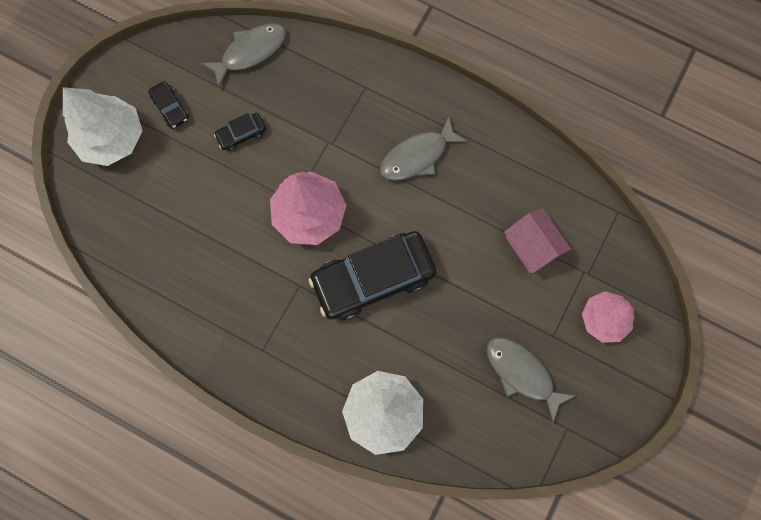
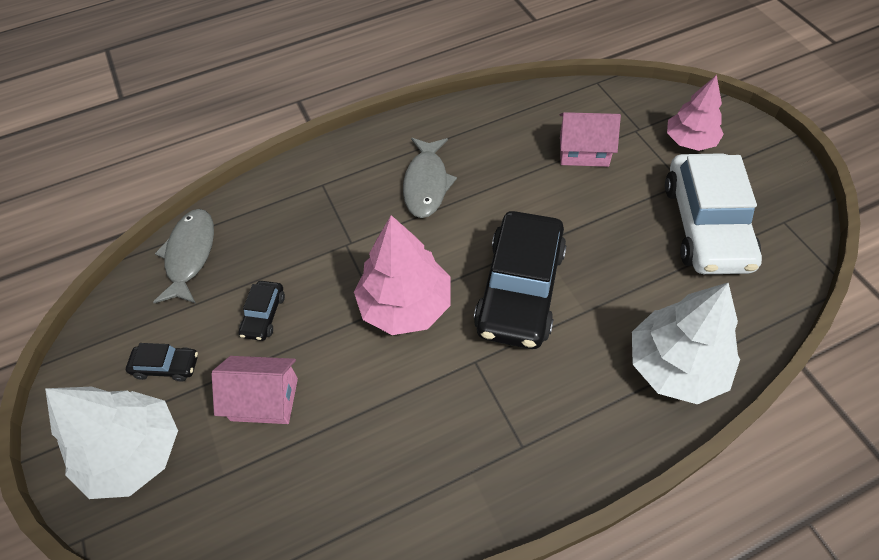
camera: 50 degrees left, 20 degrees down
grey fish [486,337,576,422] -> white car [665,153,762,274]
none -> pink house [211,356,298,424]

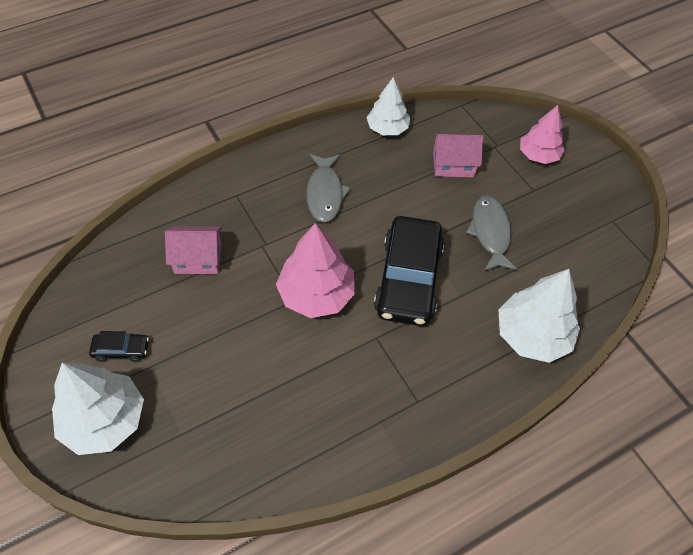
camera: 10 degrees left, 0 degrees up
grey fish [153,209,214,303] -> grey fish moved to [466,195,518,271]
pink house [211,356,298,424] -> pink house moved to [165,226,222,274]
black car [239,281,285,341] -> none
white car [665,153,762,274] -> none
none -> white tree [366,77,410,135]

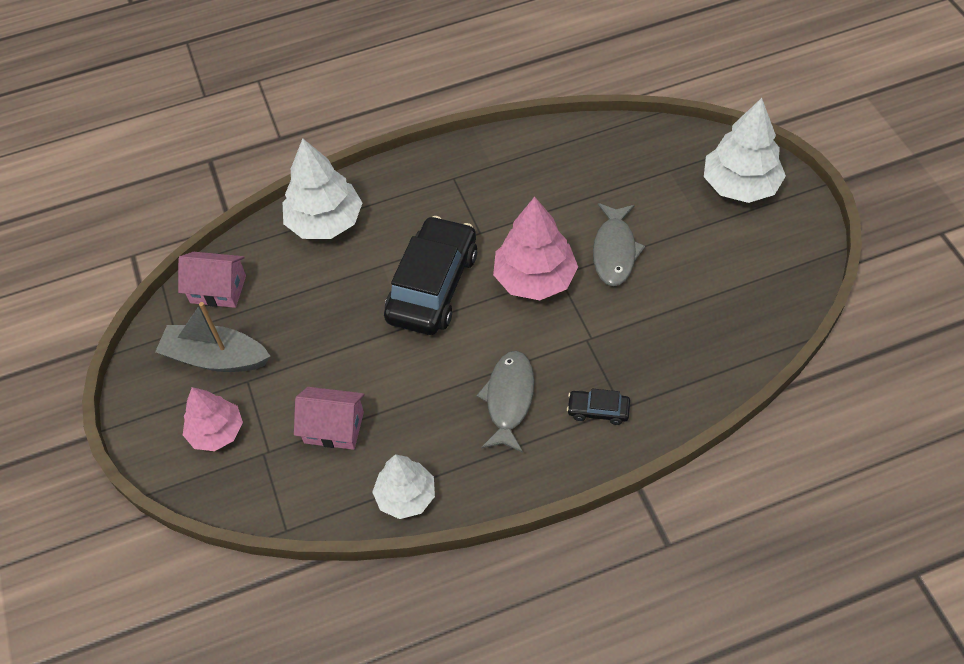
camera: 165 degrees left, 0 degrees up
black car [89,331,149,362] -> black car moved to [567,388,630,425]
pink house [165,226,222,274] -> pink house moved to [178,252,246,308]
grey fish [466,195,518,271] -> grey fish moved to [593,203,645,286]
none -> grey boat [155,302,271,372]

